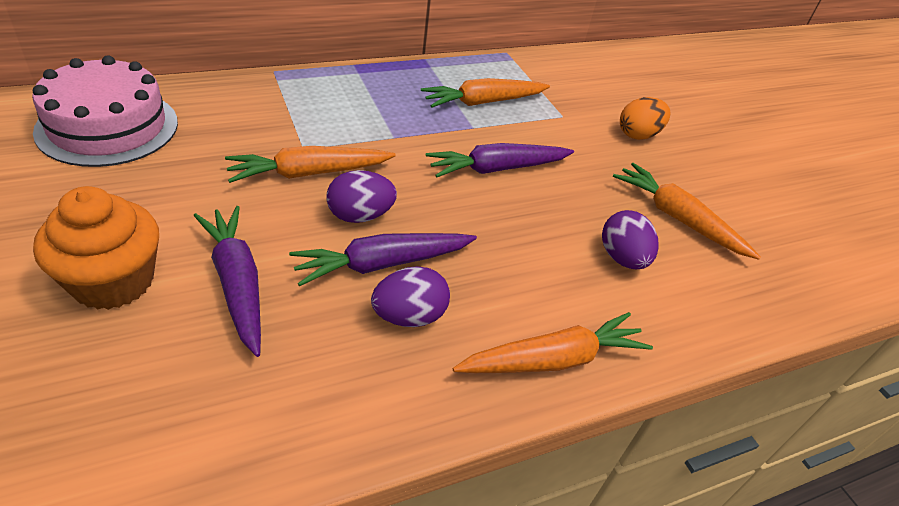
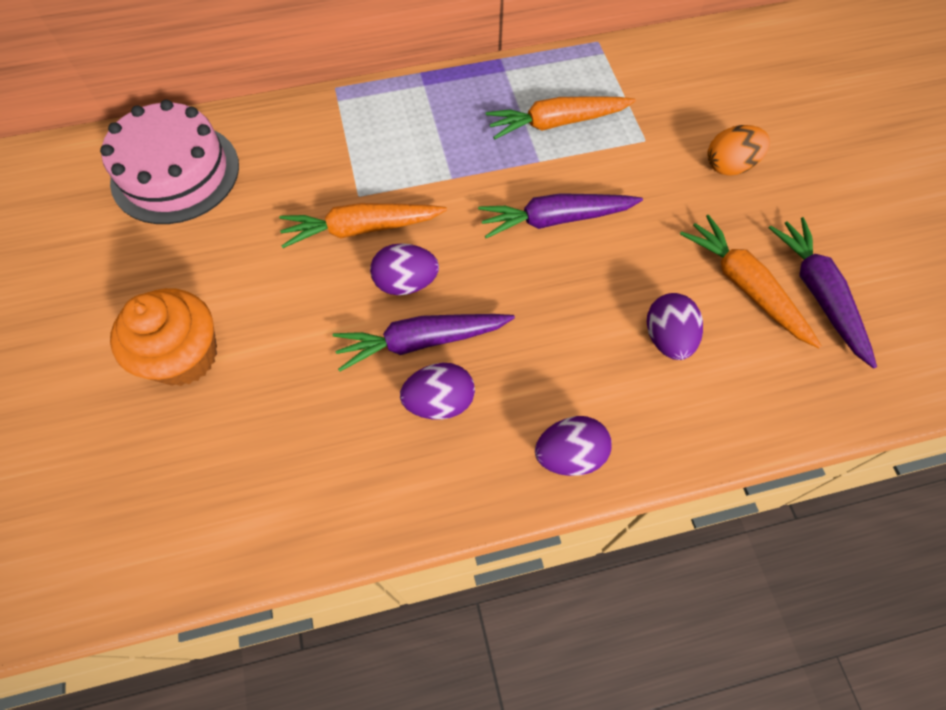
camera: 15 degrees right, 20 degrees up
purple carrot [193,206,261,357] -> purple carrot moved to [769,217,877,369]
orange carrot [453,312,653,374] -> purple egg [535,416,612,476]

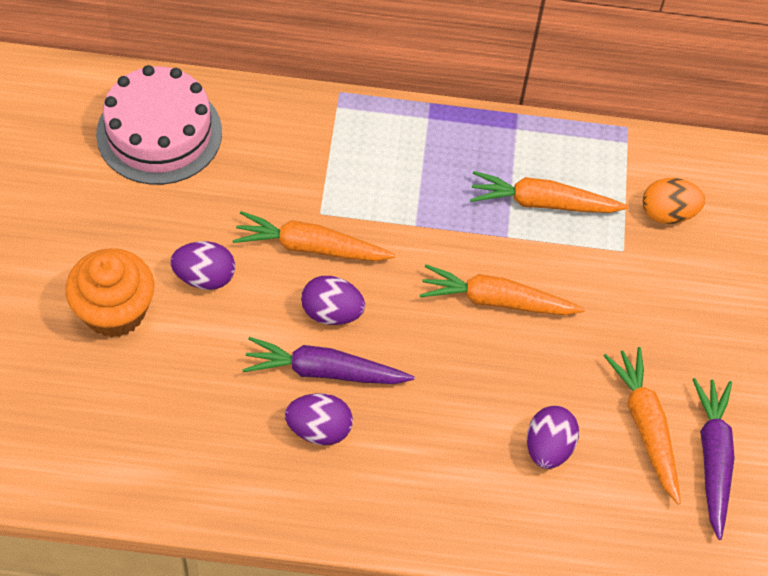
camera: 15 degrees right, 5 degrees down
purple carrot [478,193,643,238] -> orange carrot [420,264,585,315]
purple egg [535,416,612,476] -> purple egg moved to [170,241,235,290]
orange egg [707,125,770,176] -> orange egg moved to [643,178,705,224]

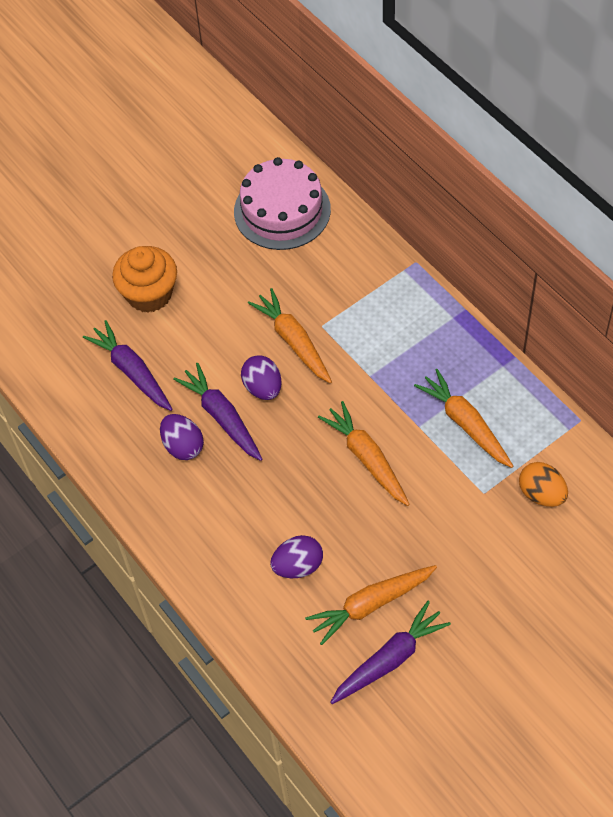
camera: 55 degrees right, 0 degrees up
purple egg [170,241,235,290] -> none
orange carrot [604,347,681,505] -> orange carrot turned 150 degrees counterclockwise [305,565,437,645]
none -> purple carrot [83,320,172,411]

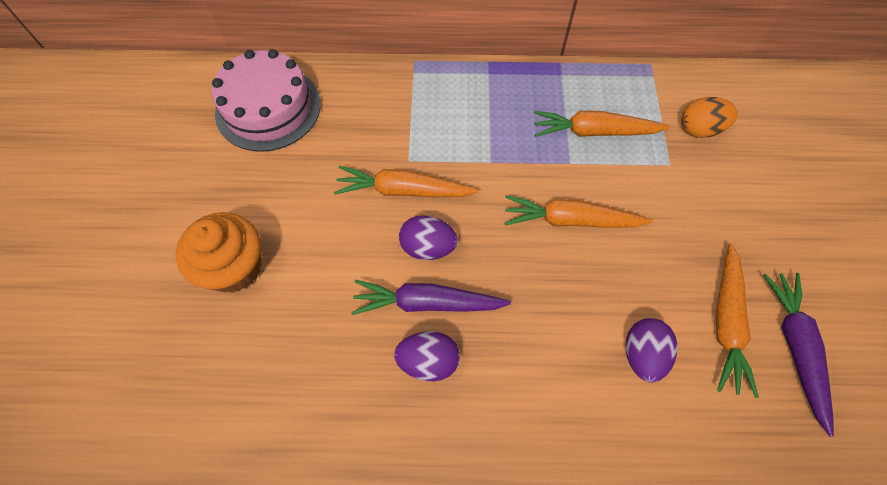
camera: 55 degrees left, 5 degrees up
purple carrot [83,320,172,411] -> none

